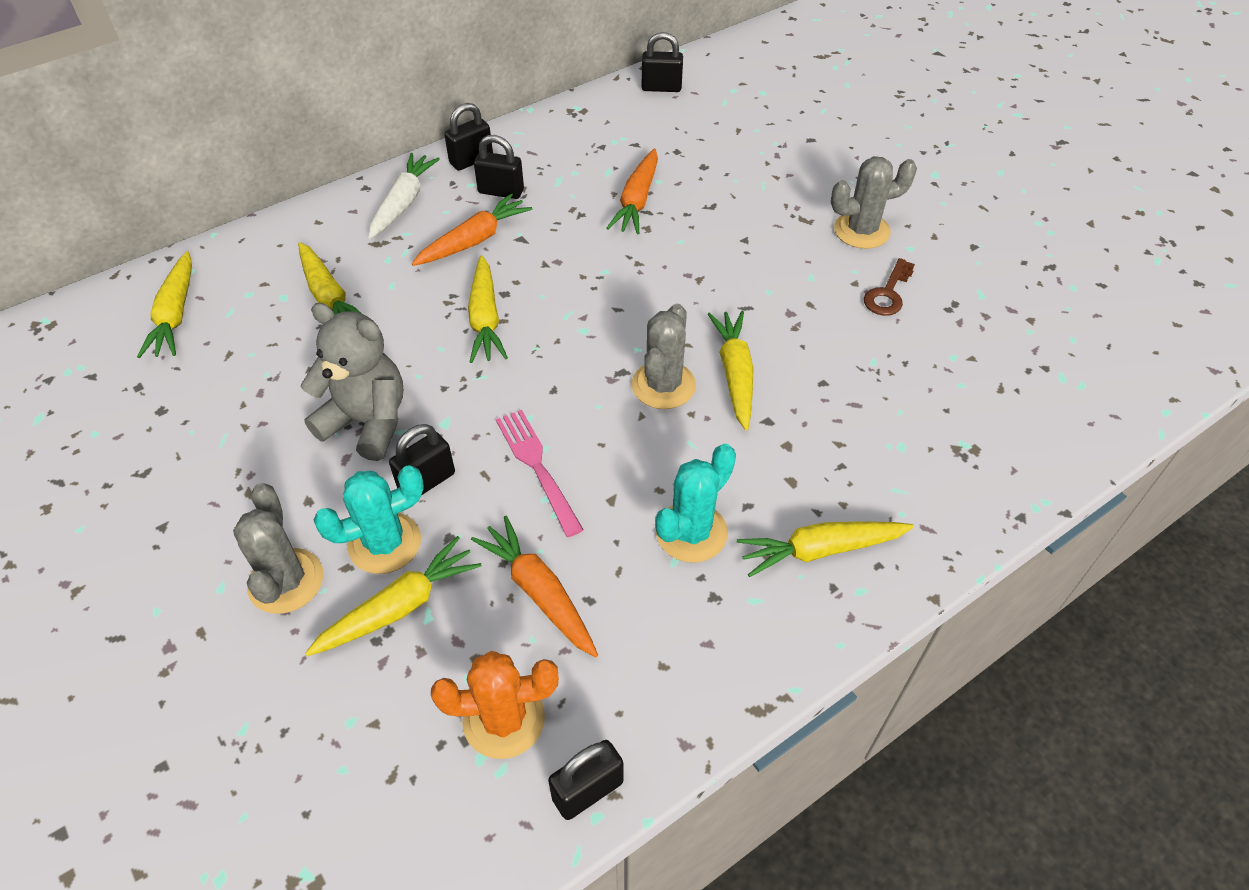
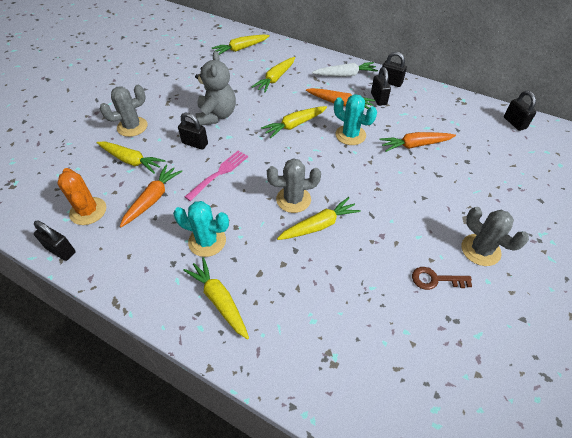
camera: 65 degrees right, 0 degrees up
turquoise cactus [314,465,424,574] -> turquoise cactus moved to [334,94,377,145]

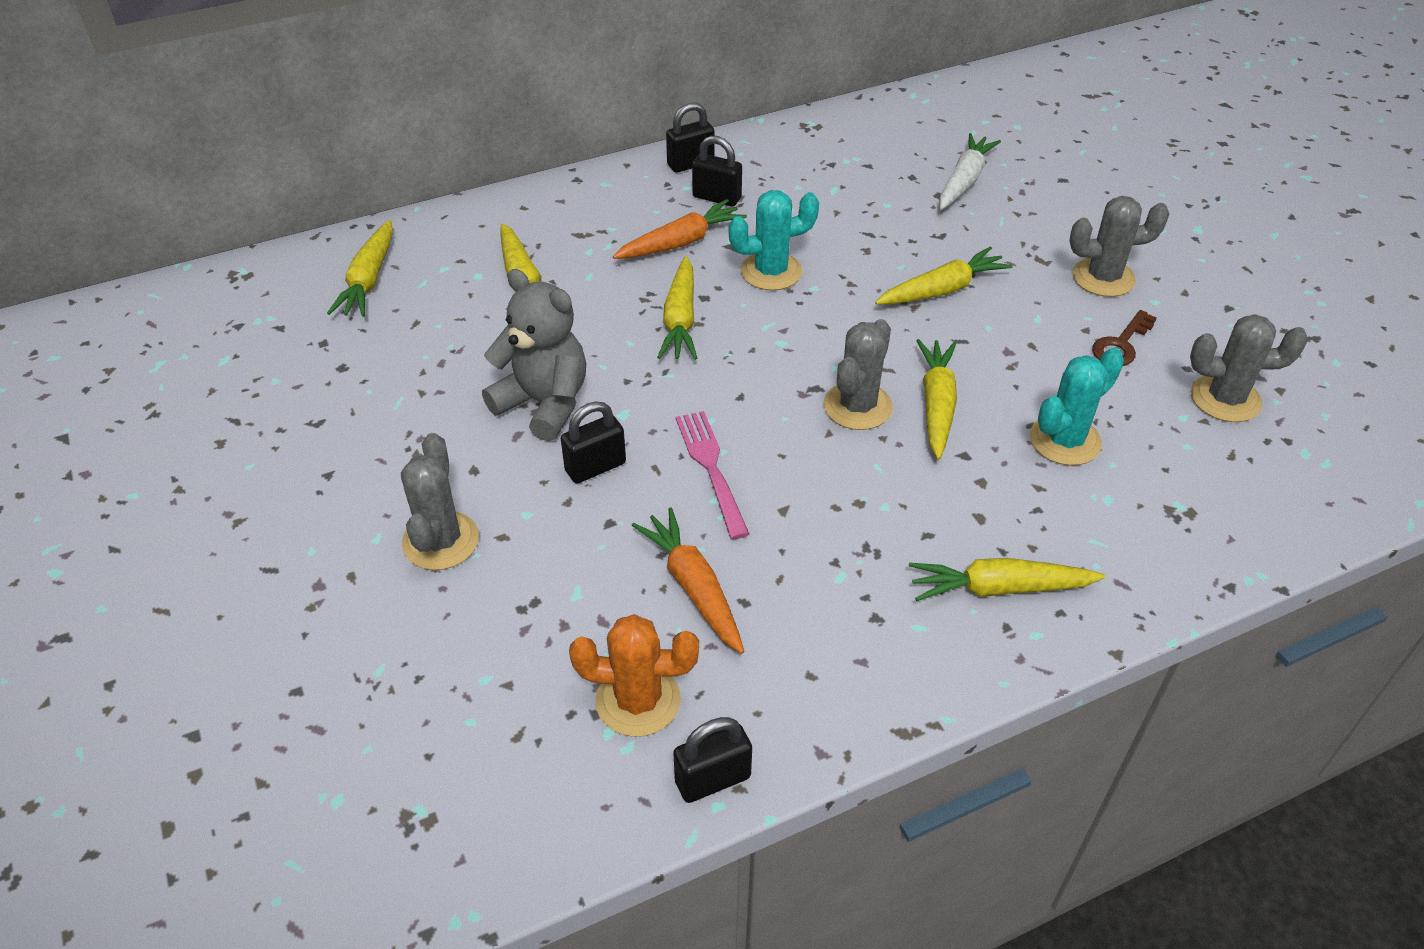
camera: 55 degrees left, 5 degrees down
yellow carrot [97,141,166,173] -> yellow carrot moved to [875,247,1013,305]
turquoise cactus [173,201,229,257] -> turquoise cactus moved to [1030,348,1124,466]
white carrot [312,62,378,77] -> white carrot moved to [939,133,1001,210]
orange carrot [380,132,456,152] -> none
black padlock [504,91,536,131] -> none
none -> grey cactus [1190,314,1308,422]

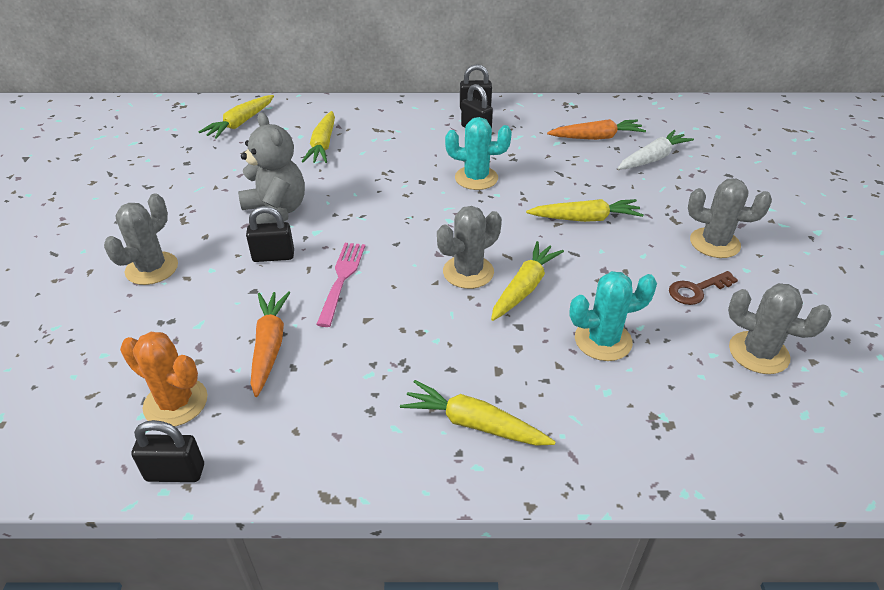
camera: 25 degrees right, 5 degrees down
orange carrot [613,199,747,259] -> orange carrot moved to [547,119,646,140]
yellow carrot [657,256,697,360] -> none

